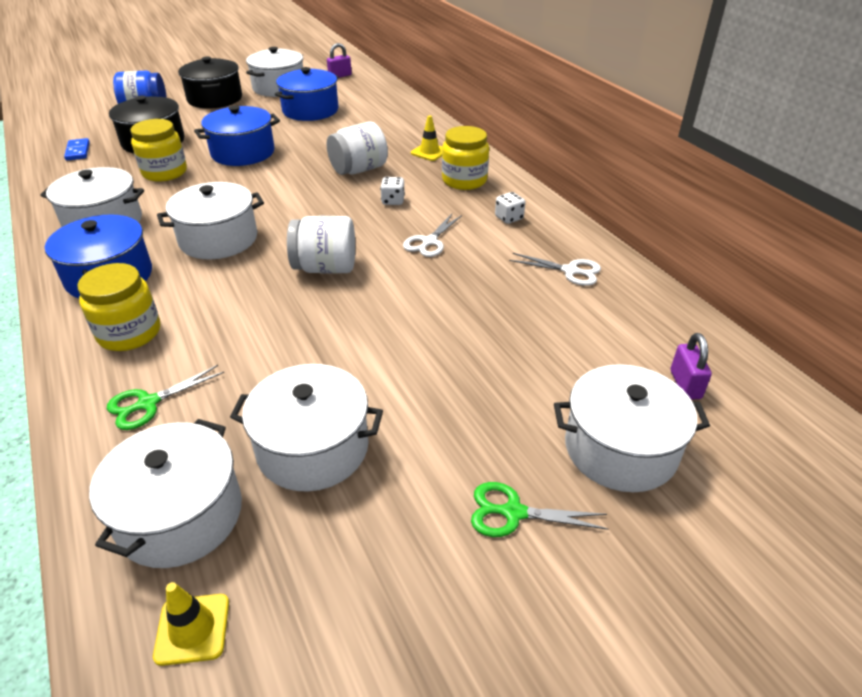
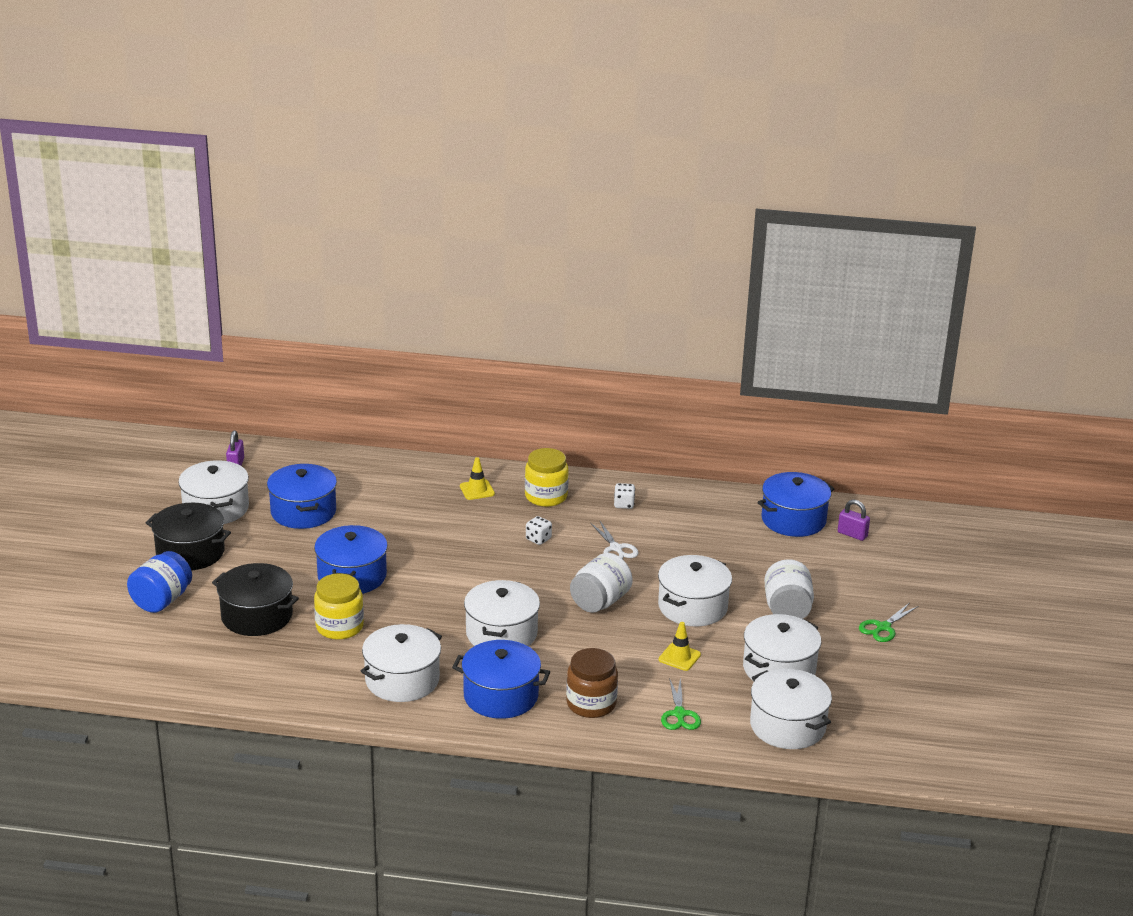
camera: 55 degrees left, 10 degrees down
blue domino [64,138,90,160] -> none
yellow jar [77,263,160,351] -> brown jar [566,648,618,718]
yellow traffic cone [153,582,229,666] -> yellow traffic cone moved to [659,622,701,671]
white jar [327,121,388,175] -> white jar moved to [764,559,814,619]
white scissors [509,253,601,286] -> none
white pot [554,364,710,492] -> white pot moved to [658,555,732,626]
none -> blue pot [757,472,834,537]

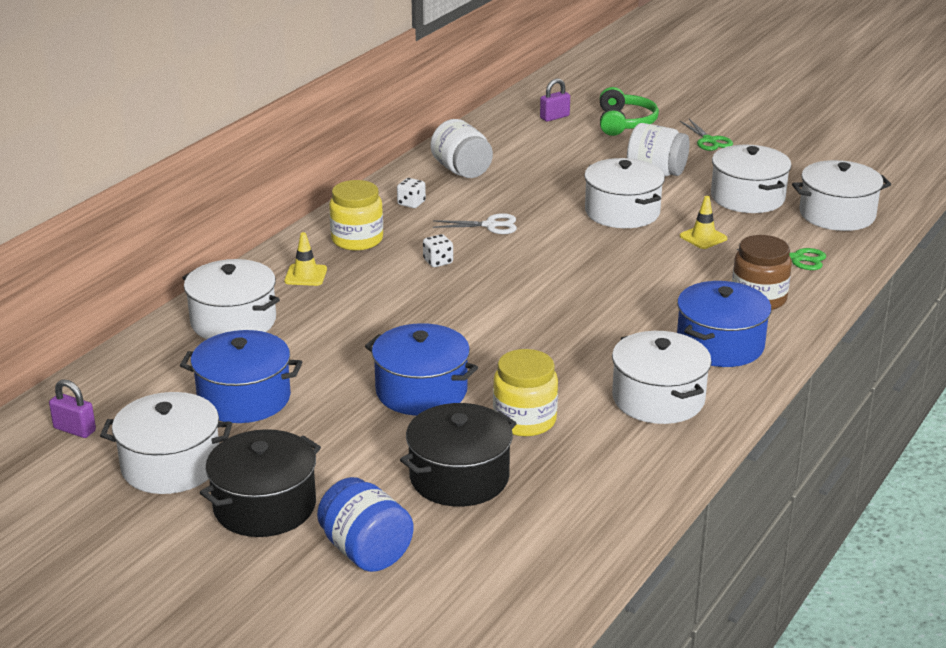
camera: 65 degrees left, 0 degrees up
white pot [464,580,540,647] -> white pot moved to [182,259,280,339]
white jar [570,553,633,613] -> white jar moved to [430,119,493,178]
blue pot [757,472,834,537] -> none
none -> green headphones [600,87,659,136]

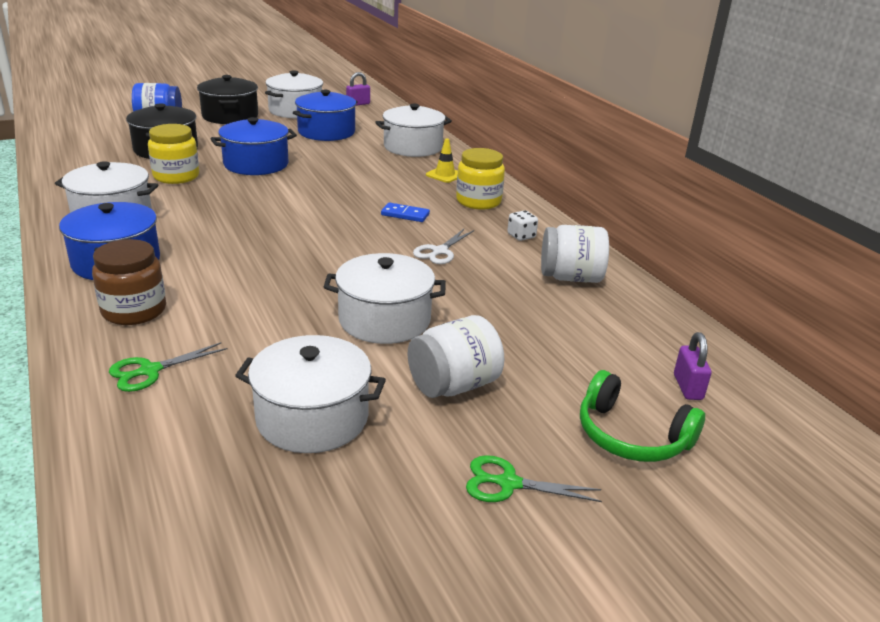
camera: 120 degrees right, 0 degrees up
white dice [423,234,453,267] -> blue domino [381,203,430,222]
yellow traffic cone [680,196,727,249] -> none
white pot [792,160,891,231] -> none

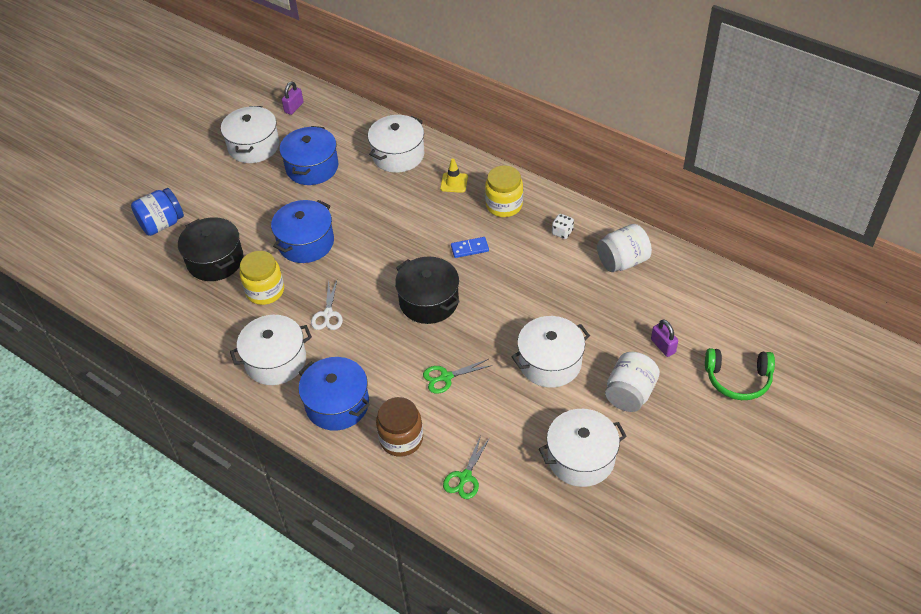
camera: 25 degrees left, 20 degrees up
black pot [197,75,258,124] -> black pot moved to [395,257,460,324]
white scissors [413,229,474,264] -> white scissors moved to [311,280,343,330]
green scissors [466,455,602,502] -> green scissors moved to [423,359,492,394]
purple padlock [674,332,711,400] -> purple padlock moved to [651,319,678,357]

